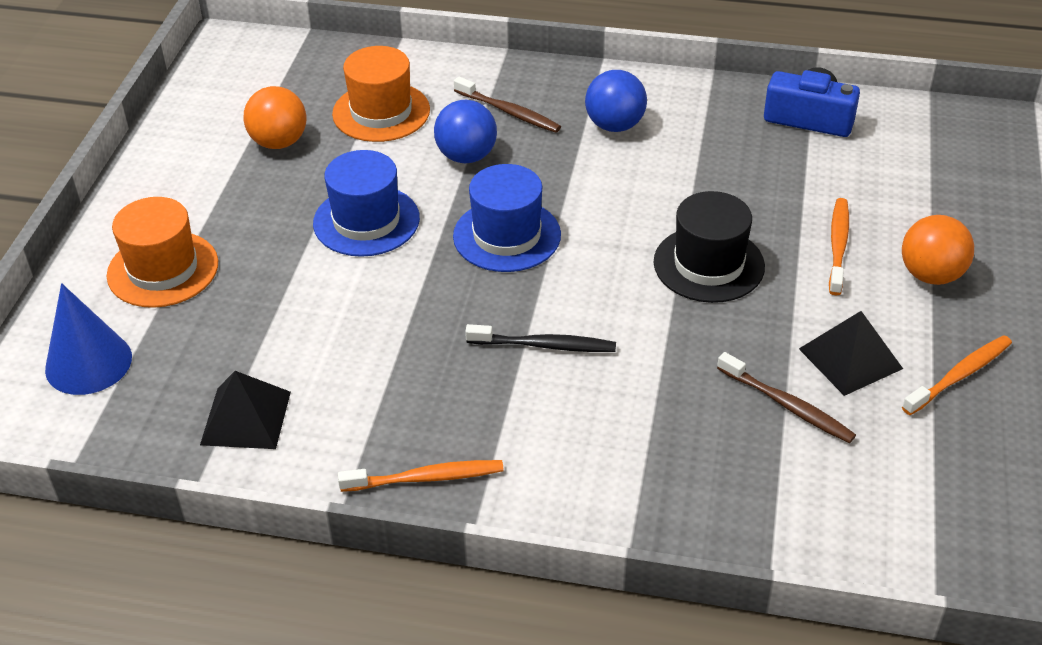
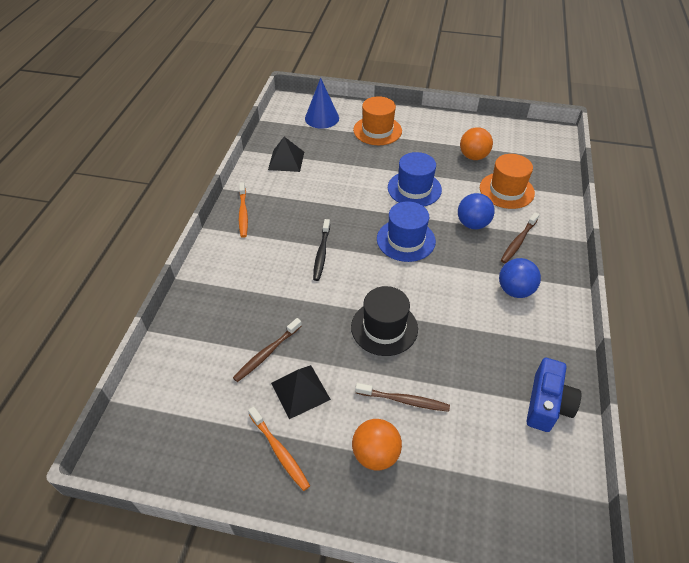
camera: 90 degrees right, 5 degrees up
orange toothbrush [829,198,849,296] -> brown toothbrush [355,383,450,412]

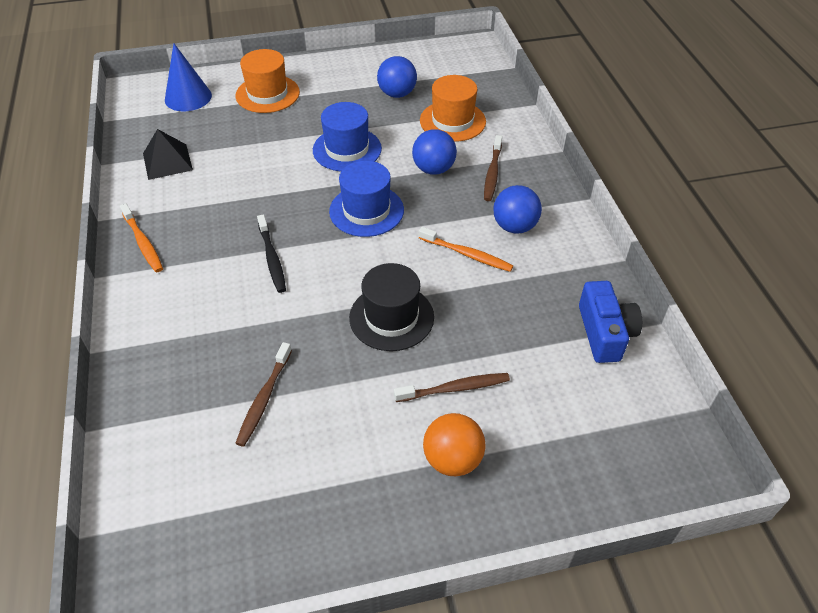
camera: 25 degrees left, 0 degrees up
orange toothbrush [248,407,310,491] -> orange toothbrush moved to [419,227,513,272]
black pyramid [271,365,331,419] -> none
orange ball [460,127,493,160] -> blue ball [377,56,417,98]

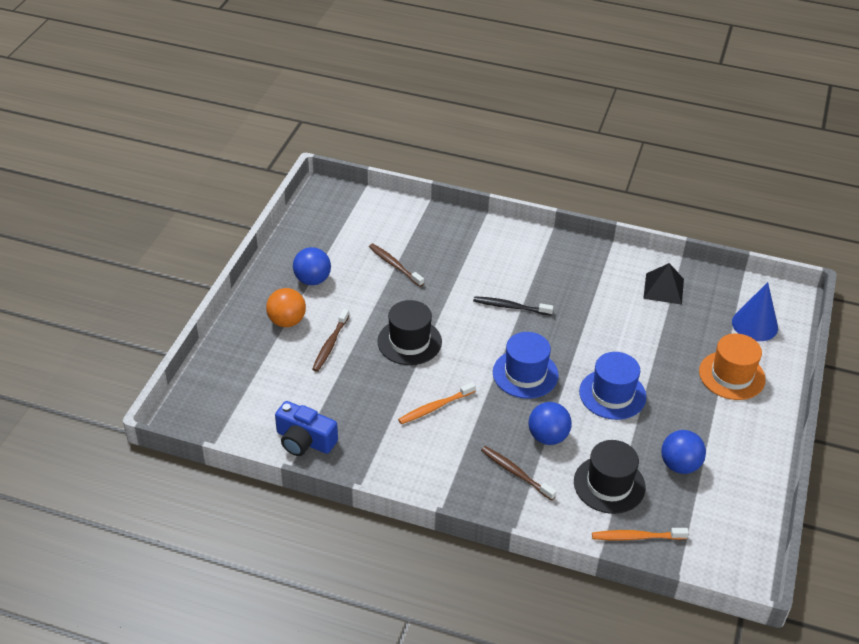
camera: 120 degrees right, 5 degrees down
orange toothbrush [120,203,163,272] -> orange toothbrush moved to [592,528,689,541]
orange hat [420,75,486,142] -> black hat [574,440,645,514]
blue ball [493,185,542,234] -> blue ball moved to [293,247,331,285]

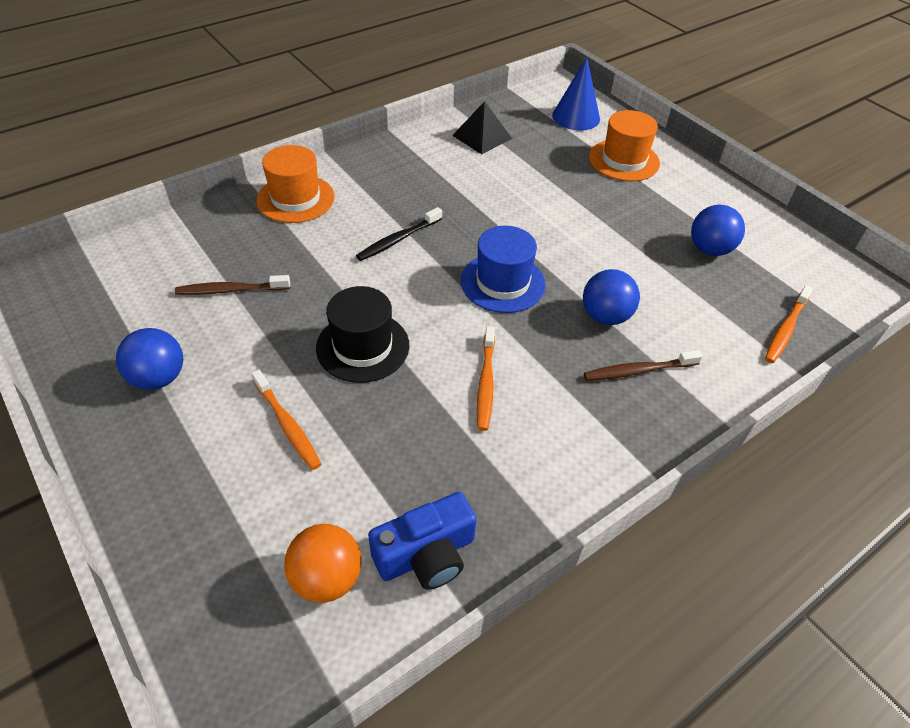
camera: 55 degrees left, 5 degrees up
orange ball [266,288,306,327] -> orange ball moved to [284,524,362,603]
brown toothbrush [312,309,349,372] -> orange toothbrush [251,370,321,470]
black hat [574,440,645,514] -> none
blue hat [579,352,647,420] -> none
none -> orange hat [256,145,335,223]

